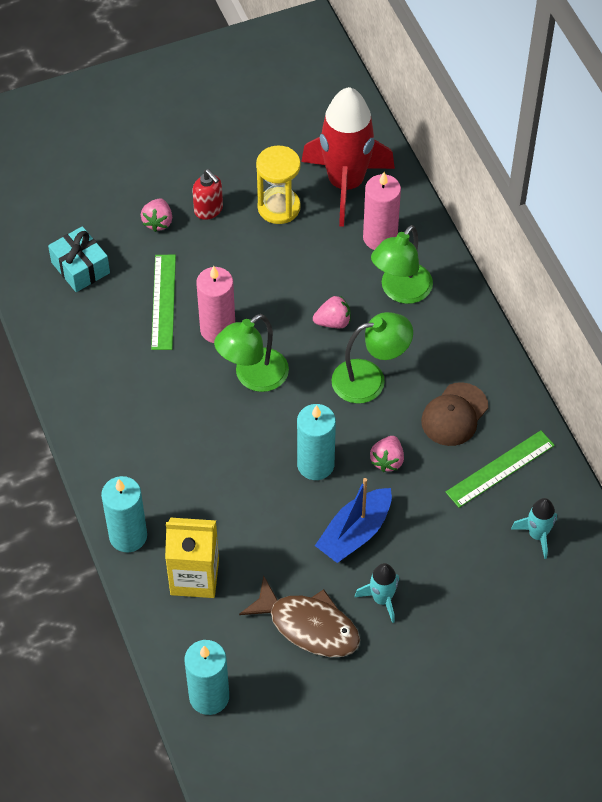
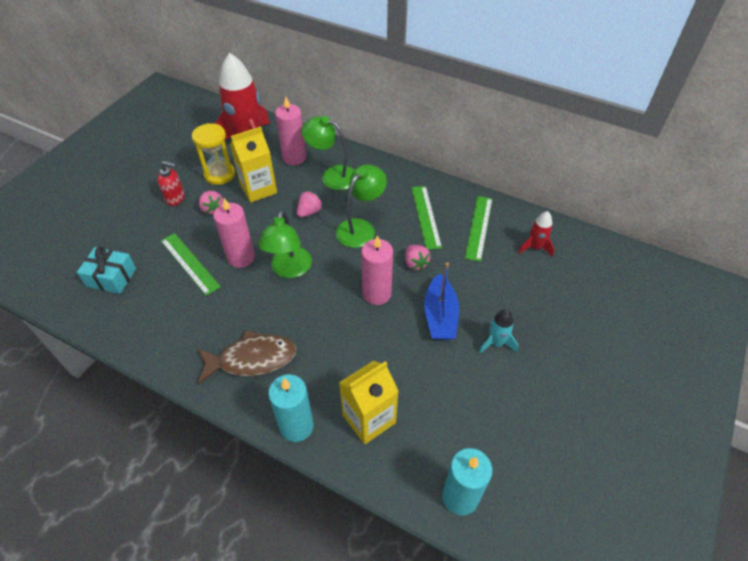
camera: 40 degrees left, 5 degrees down
pink strawberry [141,199,172,232] -> pink strawberry moved to [199,191,223,214]
brown fish [239,575,360,657] -> brown fish moved to [197,330,297,384]
turquoise candle [297,404,336,480] -> pink candle [361,235,393,305]
green lamp [371,225,433,304] -> green lamp turned 120 degrees clockwise [301,116,354,190]
brown cap [421,382,488,446] -> green ruler [411,186,442,250]
turquoise rocket [511,498,557,559] -> red rocket [518,211,554,257]
none -> yellow carton [230,127,277,203]

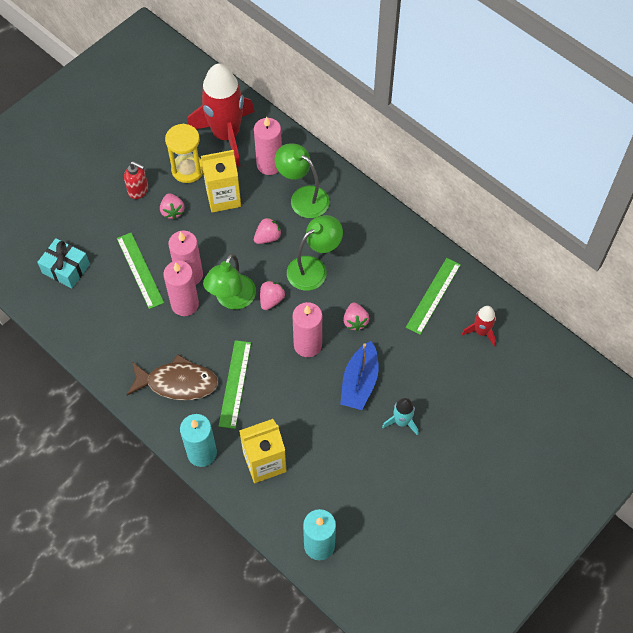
camera: 15 degrees right, 10 degrees up
green ruler [411,186,442,250] -> green ruler moved to [219,340,251,429]
none -> pink candle [163,261,199,316]
none -> pink strawberry [260,281,285,310]

